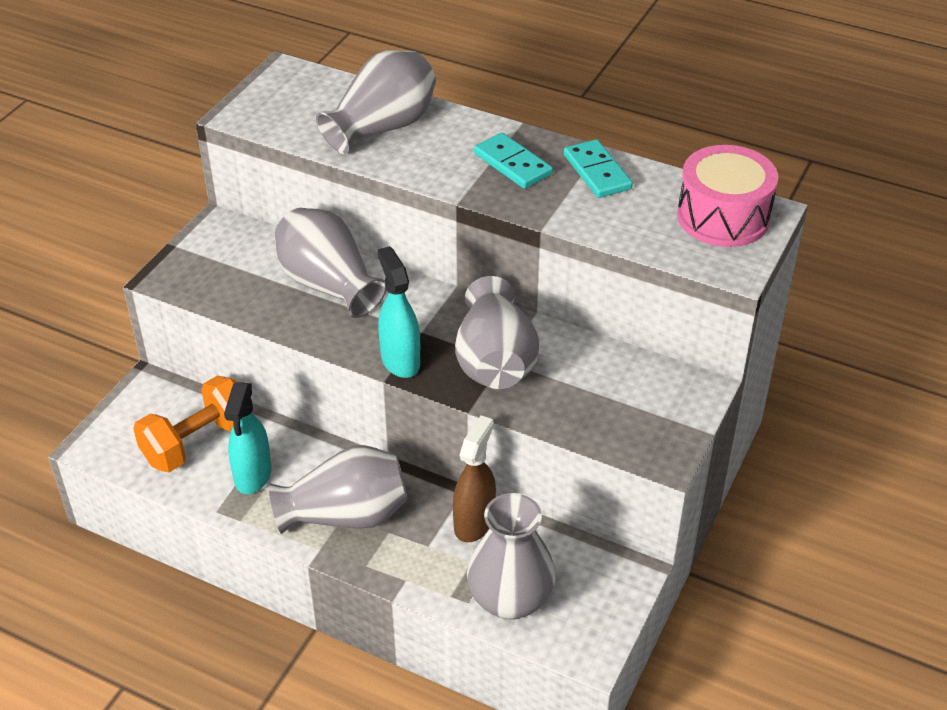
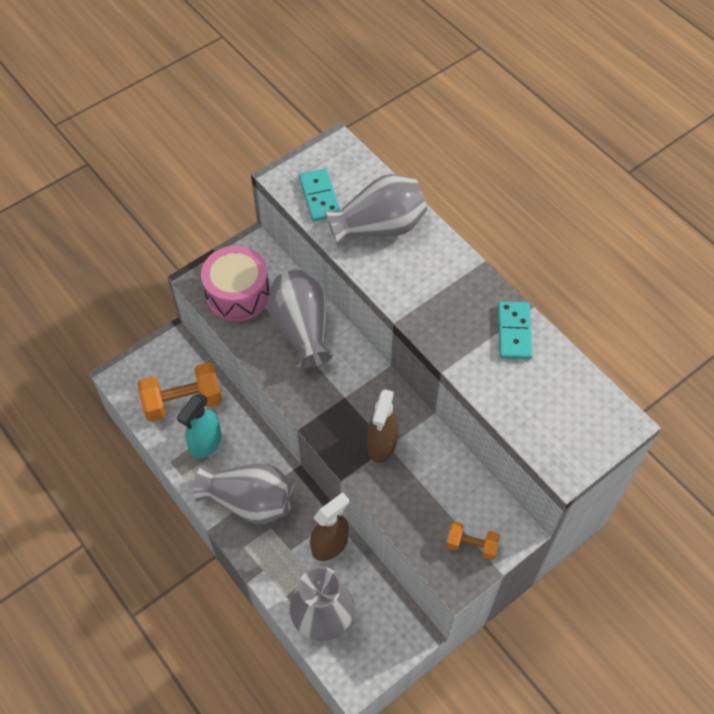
camera: 25 degrees right, 15 degrees up
turquoise spray bottle [378,246,420,378] -> none
grey vase [455,276,539,389] -> brown spray bottle [367,389,398,463]
turquoise domino [474,133,553,189] -> turquoise domino moved to [299,168,340,222]
pink drum [677,145,778,247] -> pink drum moved to [201,246,270,322]
none -> orange dumbbell [446,521,500,560]

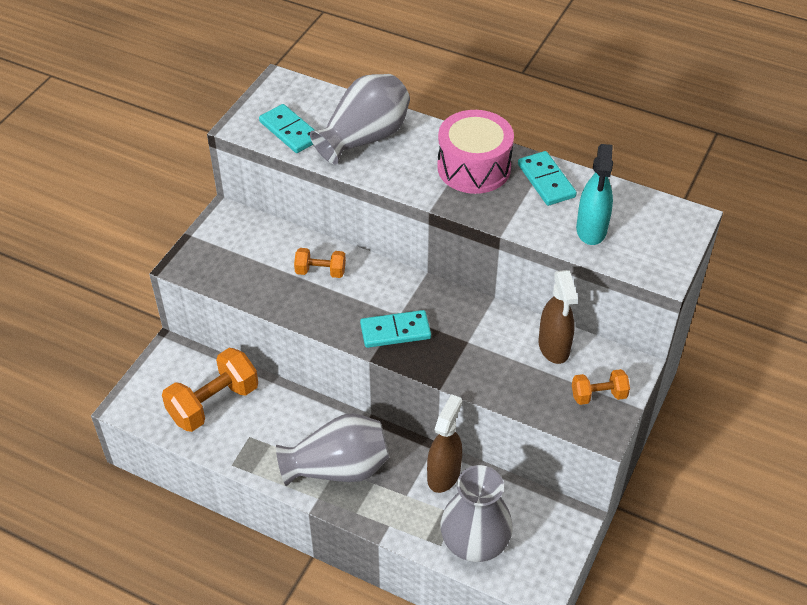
camera: 25 degrees left, 10 degrees down
turquoise spray bottle [177,393,222,459] -> turquoise spray bottle moved to [576,144,613,245]
pink drum [201,246,270,322] -> pink drum moved to [437,110,514,194]
grey vase [268,270,333,368] -> orange dumbbell [294,248,346,278]
brown spray bottle [367,389,398,463] -> brown spray bottle moved to [539,270,578,364]
none -> turquoise domino [360,310,431,348]

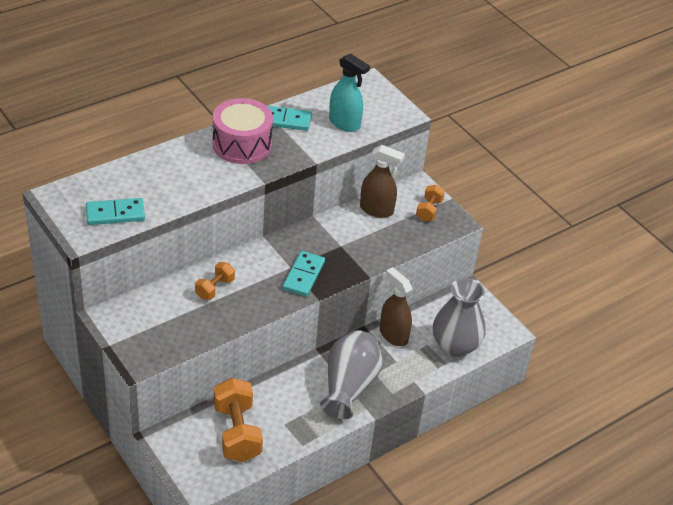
camera: 65 degrees left, 5 degrees down
grey vase [310,74,410,165] -> none

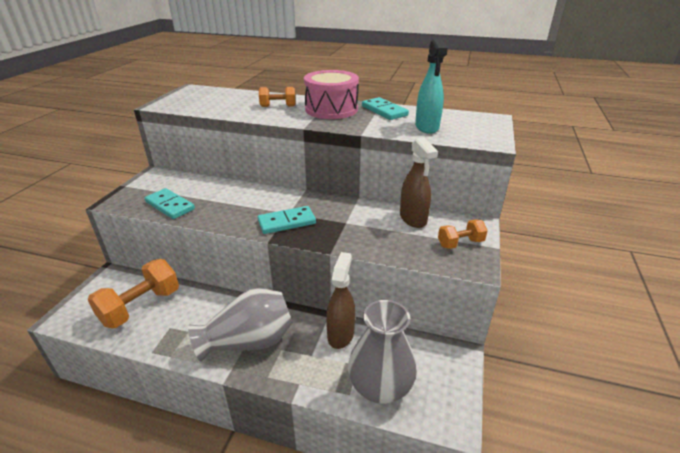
camera: 55 degrees right, 10 degrees down
turquoise domino [86,198,145,225] -> turquoise domino moved to [145,188,195,219]
orange dumbbell [195,262,235,300] -> orange dumbbell moved to [259,87,296,107]

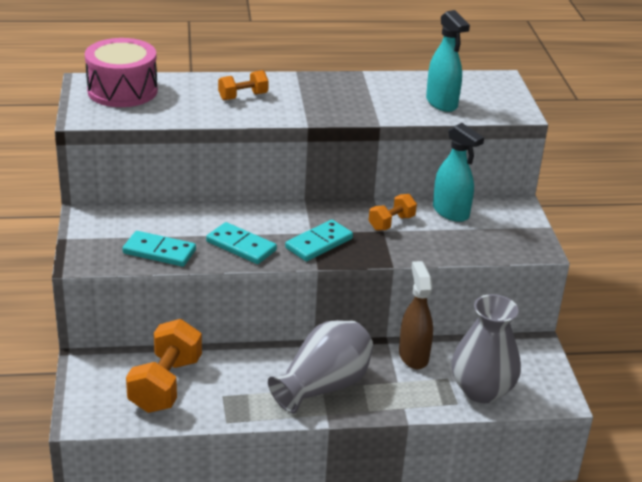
camera: 25 degrees left, 0 degrees up
pink drum [304,70,359,119] -> pink drum moved to [85,38,158,107]
turquoise domino [362,97,409,120] -> turquoise domino moved to [206,222,277,264]
brown spray bottle [400,138,438,228] -> turquoise spray bottle [433,123,484,222]
orange dumbbell [438,219,488,249] -> orange dumbbell moved to [369,194,417,231]

